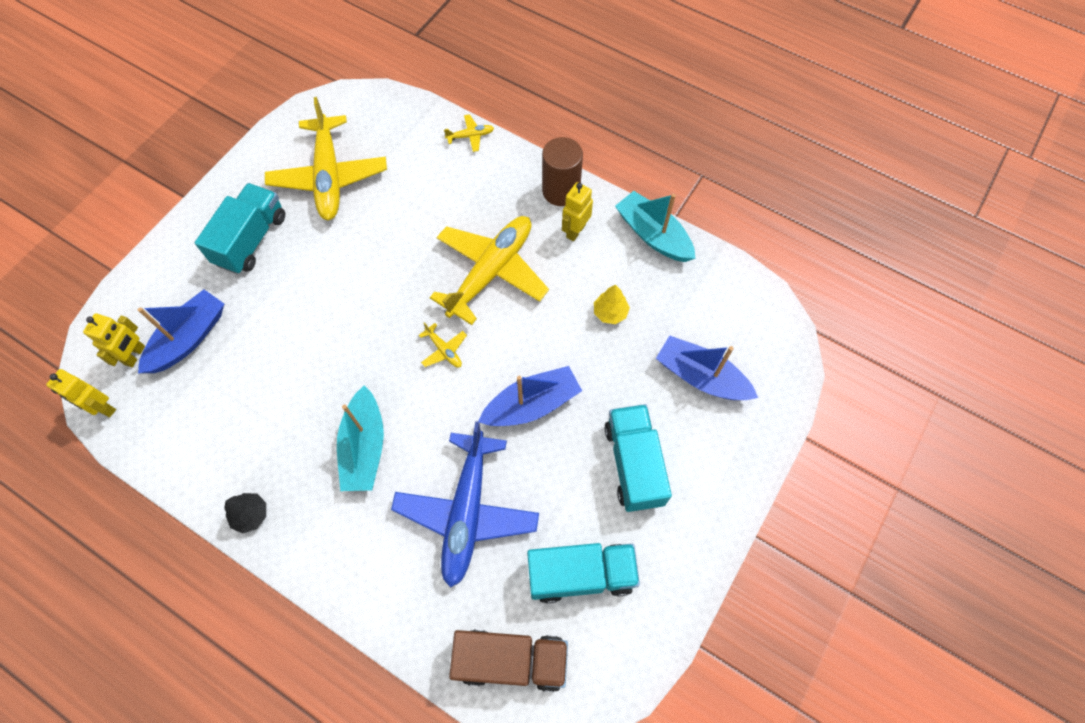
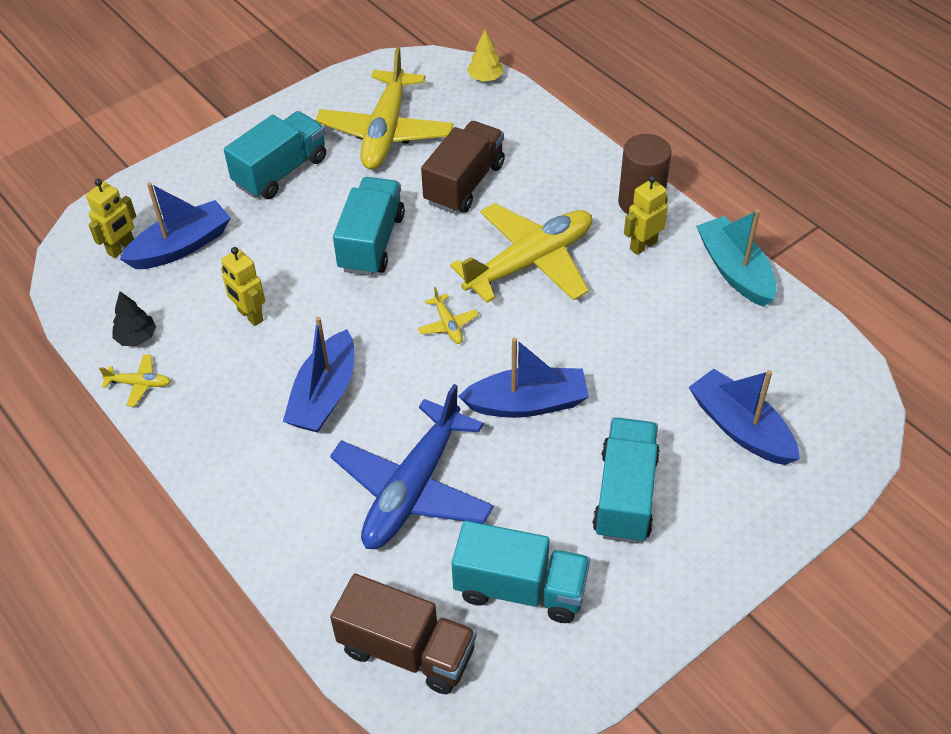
camera: 20 degrees right, 15 degrees down
yellow robot [46,369,116,418] -> yellow robot moved to [221,247,265,326]
black tree [224,493,266,534] -> black tree moved to [112,291,156,346]
turquoise boat [337,385,384,491] -> blue boat [283,317,354,433]
yellow plane [444,114,494,152] -> yellow plane moved to [99,354,171,407]
yellow tree [594,285,630,324] -> yellow tree moved to [467,30,503,82]
none -> turquoise truck [333,177,405,276]
none -> brown truck [421,121,505,213]

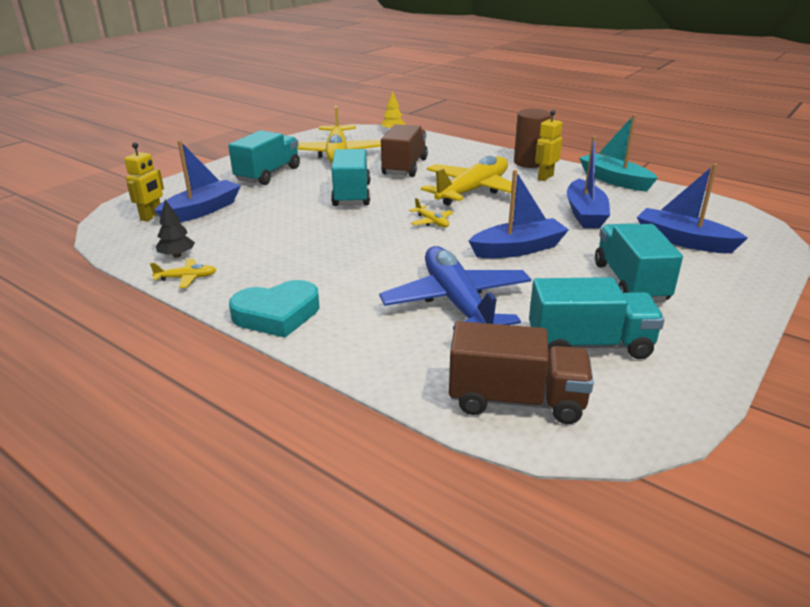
camera: 15 degrees left, 20 degrees down
yellow robot [221,247,265,326] -> none
blue boat [283,317,354,433] -> blue boat moved to [567,136,610,228]
blue plane [330,384,494,549] -> blue plane turned 150 degrees clockwise [379,246,532,330]
none -> turquoise heart [229,280,319,338]

